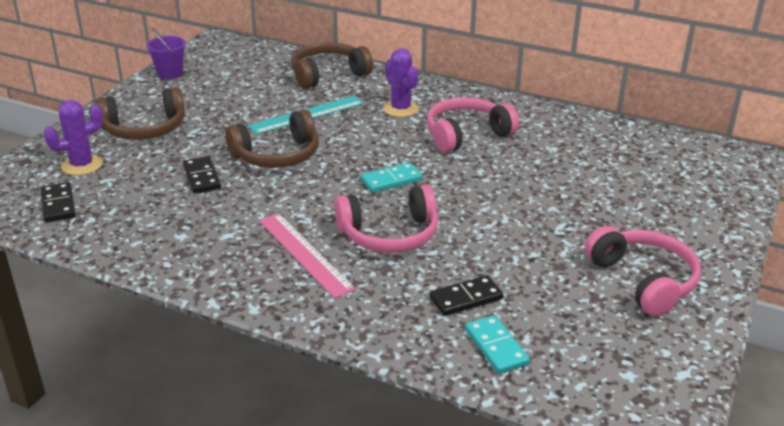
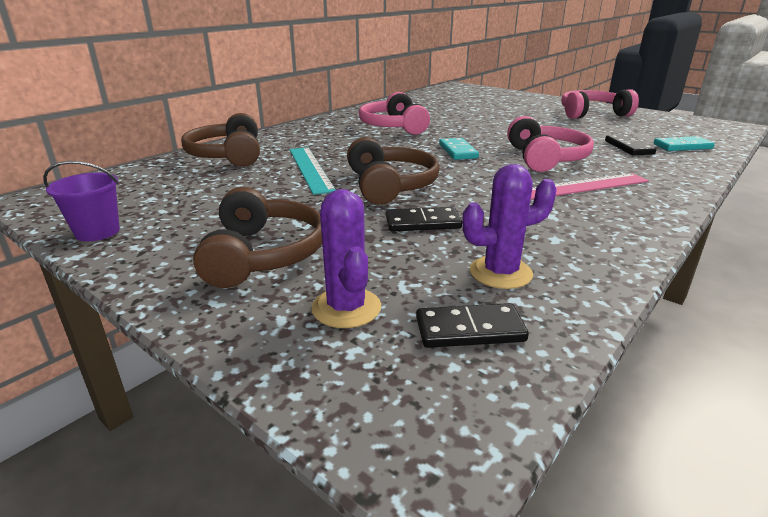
camera: 75 degrees left, 5 degrees down
purple cactus [383,48,419,117] -> purple cactus moved to [462,164,557,289]

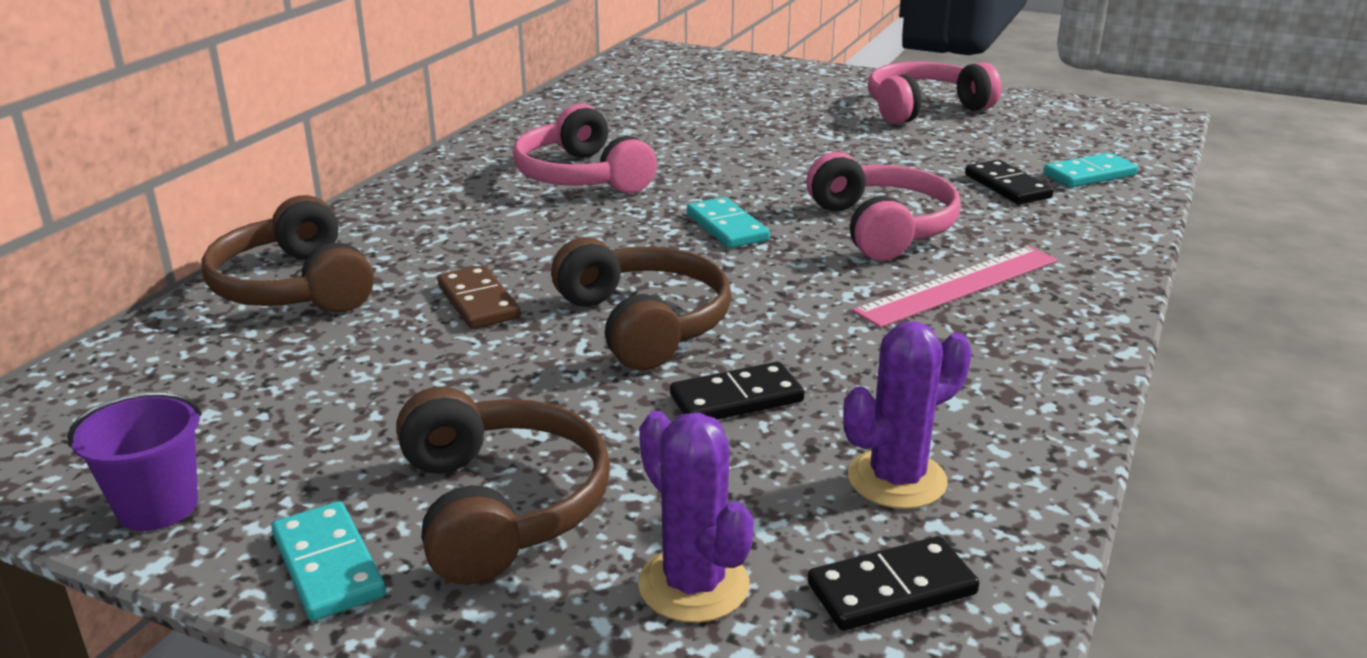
camera: 15 degrees left, 0 degrees up
turquoise ruler [290,147,335,195] -> brown domino [437,265,521,329]
none -> turquoise domino [271,501,386,621]

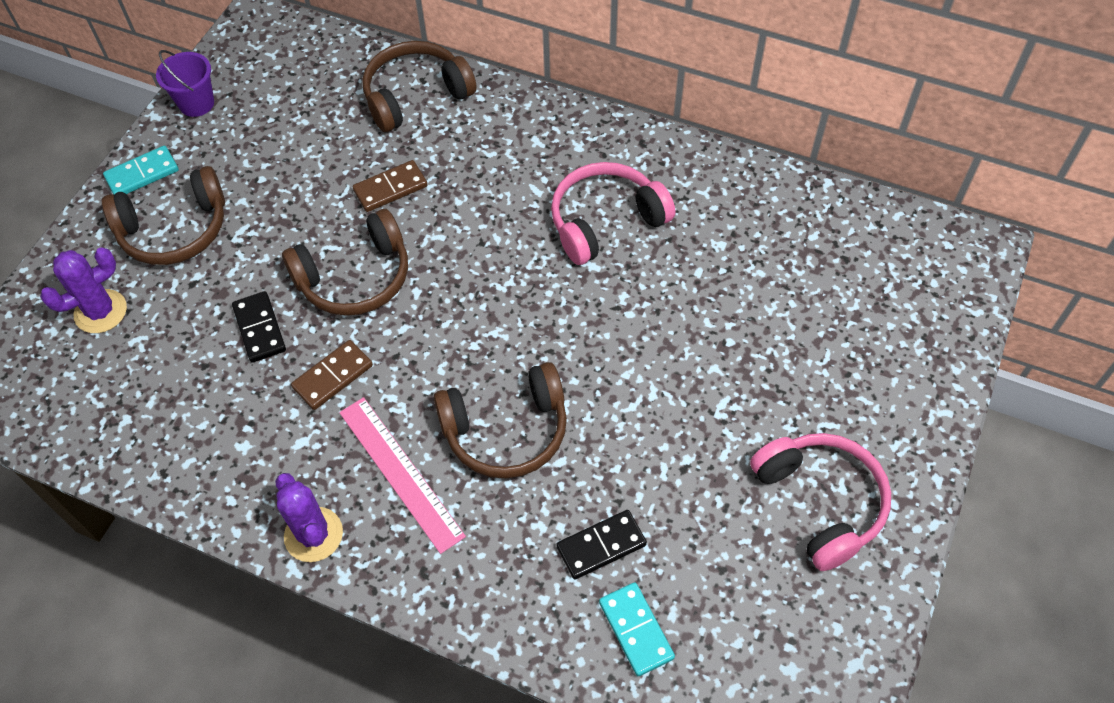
camera: 90 degrees right, 30 degrees up
turquoise domino [687,197,770,248] -> none
pink headphones [806,152,961,261] -> brown headphones [433,362,567,479]
black domino [808,536,979,631] -> none
purple cactus [843,321,972,509] -> purple cactus moved to [275,473,343,562]
none -> brown domino [291,340,373,410]

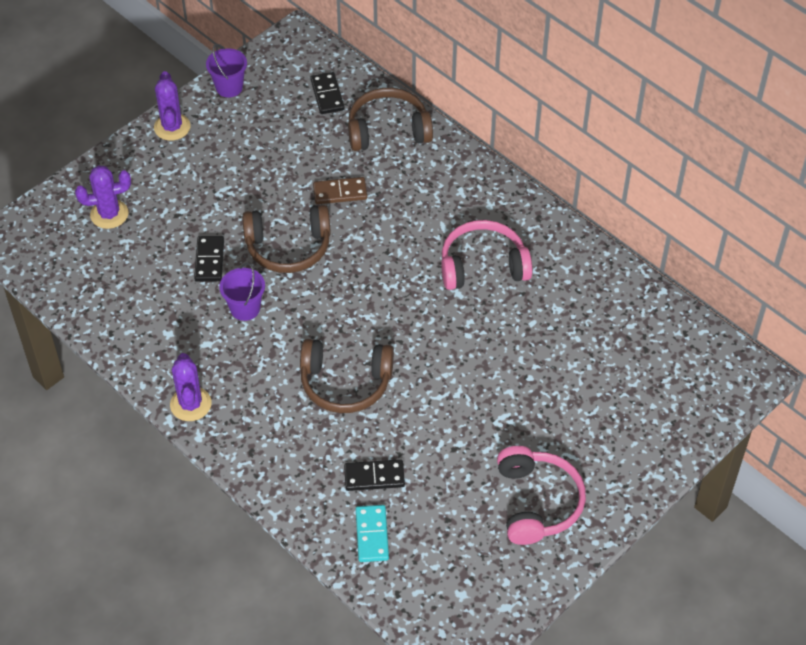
camera: 20 degrees right, 5 degrees down
brown headphones [102,166,225,265] -> none
turquoise domino [103,146,179,195] -> purple cactus [154,71,191,141]
brown domino [291,340,373,410] -> purple bucket [220,263,265,321]
pink ruler [339,397,466,554] -> none
none -> black domino [310,72,345,114]

